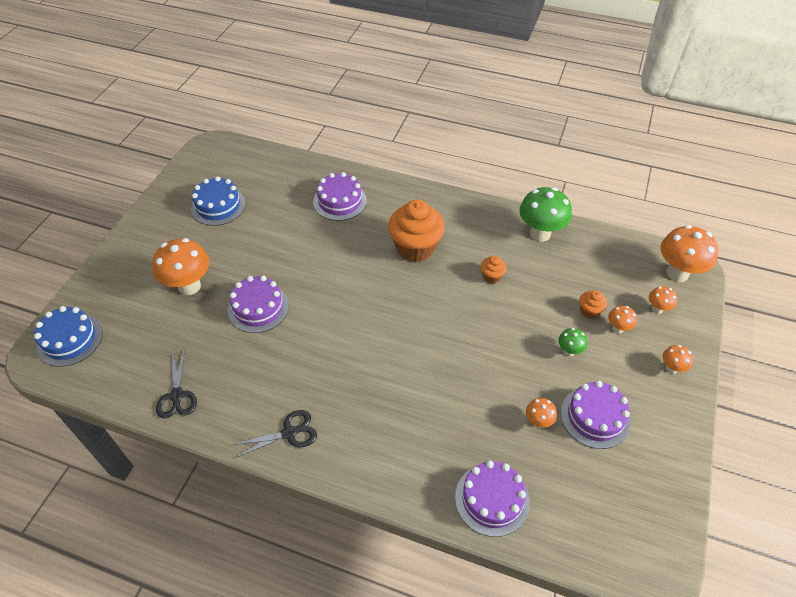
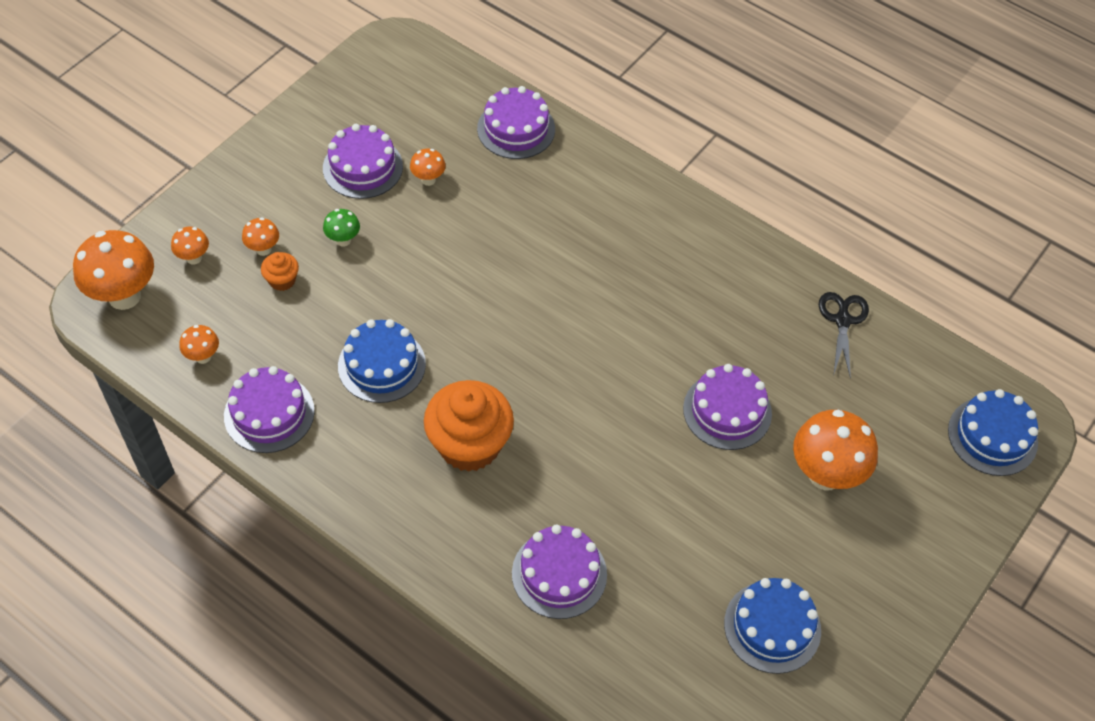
camera: 165 degrees left, 5 degrees up
black scissors [233,410,317,458] -> none
orange cupcake [480,256,507,283] -> blue cake [338,319,426,403]
green mushroom [519,187,572,242] -> purple cake [224,366,315,453]
orange mushroom [663,345,693,374] -> orange mushroom moved to [179,325,219,364]

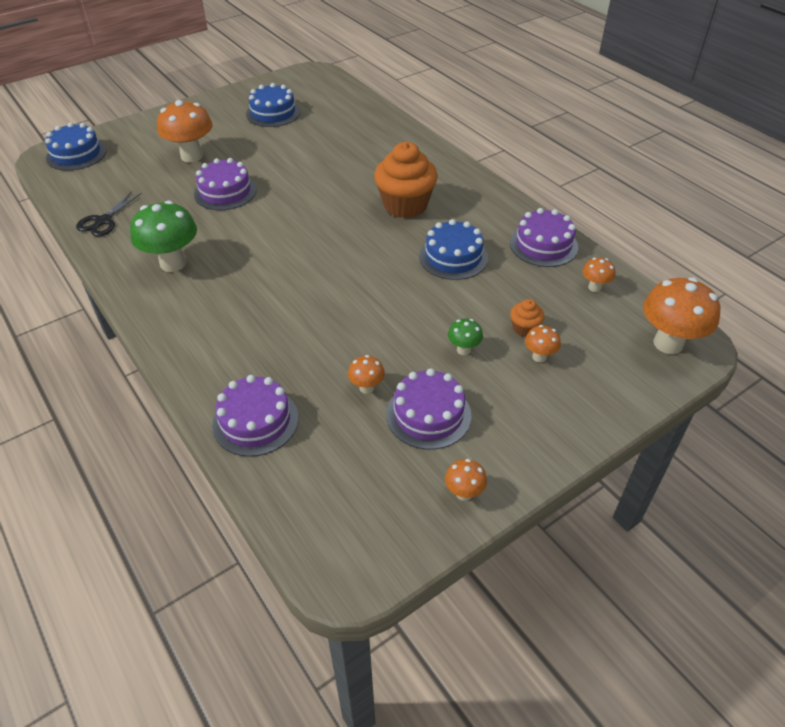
camera: 160 degrees left, 10 degrees down
orange mushroom [171,227,209,265] -> orange mushroom moved to [445,459,487,501]
purple cake [512,524,607,619] -> none
none -> green mushroom [130,201,197,272]

